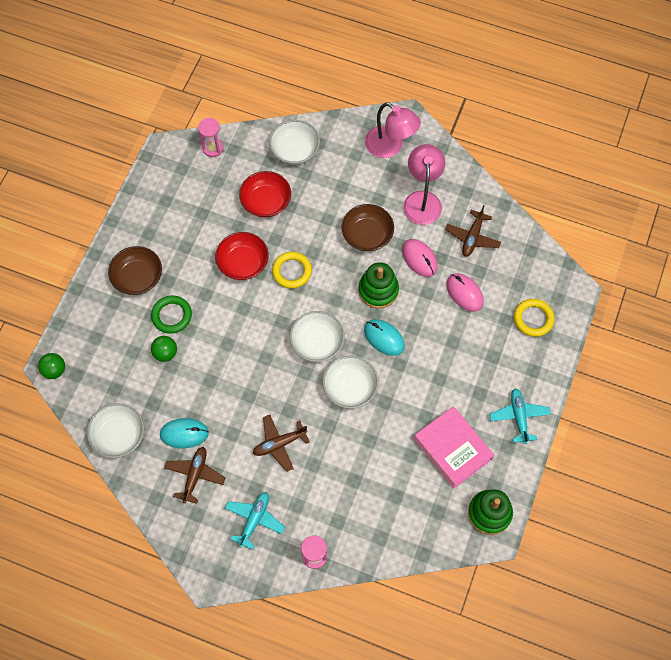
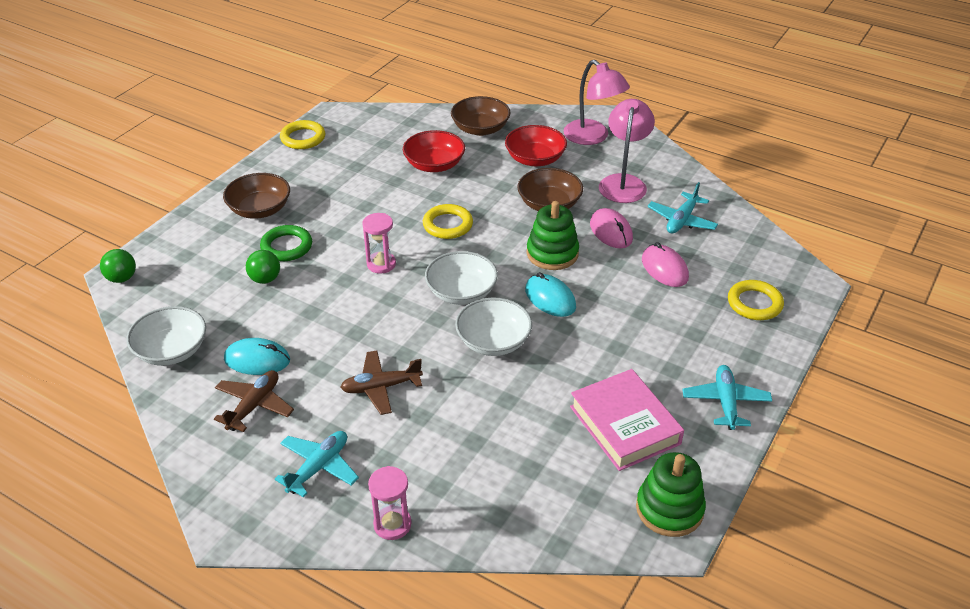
camera: 10 degrees right, 25 degrees down
pink hourglass [198,118,223,157] -> pink hourglass moved to [362,213,396,274]
red bowl [215,232,269,280] -> red bowl moved to [505,125,567,166]
white bowl [269,120,320,165] -> brown bowl [451,96,511,136]
brown plane [445,205,501,257] -> turquoise plane [647,182,718,233]
none -> yellow ring [280,120,325,149]

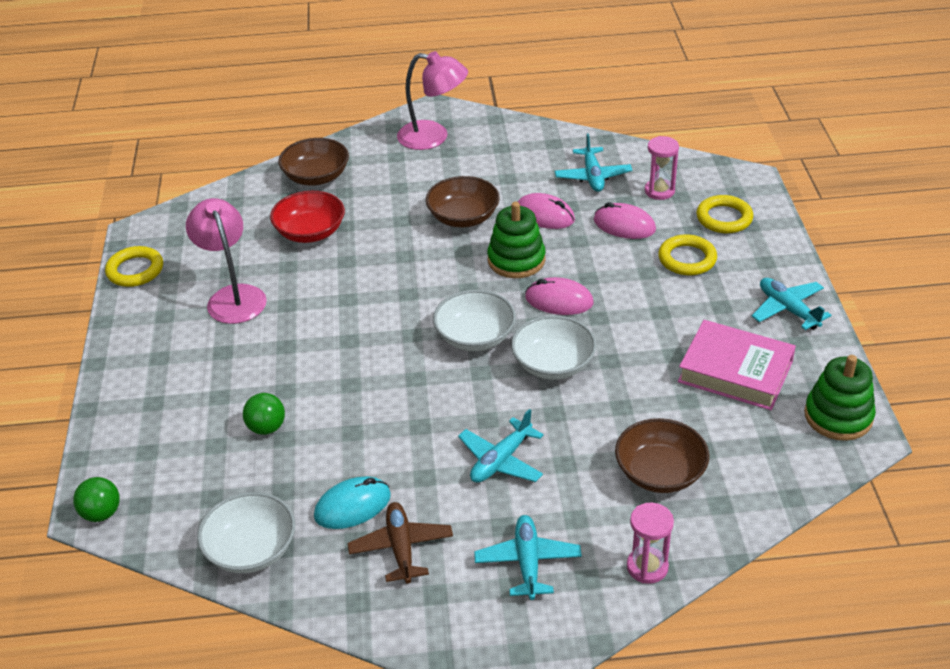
camera: 35 degrees left, 0 degrees up
brown bowl [223,173,290,219] -> brown bowl moved to [615,418,709,493]
green ring [260,225,312,261] -> none
brown plane [340,350,423,415] -> turquoise plane [458,409,544,483]
pink hourglass [362,213,396,274] -> pink hourglass moved to [645,136,679,200]
yellow ring [423,204,473,239] -> yellow ring moved to [658,234,717,275]
red bowl [505,125,567,166] -> none
turquoise mouse [525,272,576,317] -> pink mouse [525,277,594,315]
pink lamp [599,99,655,203] -> pink lamp moved to [186,198,267,324]

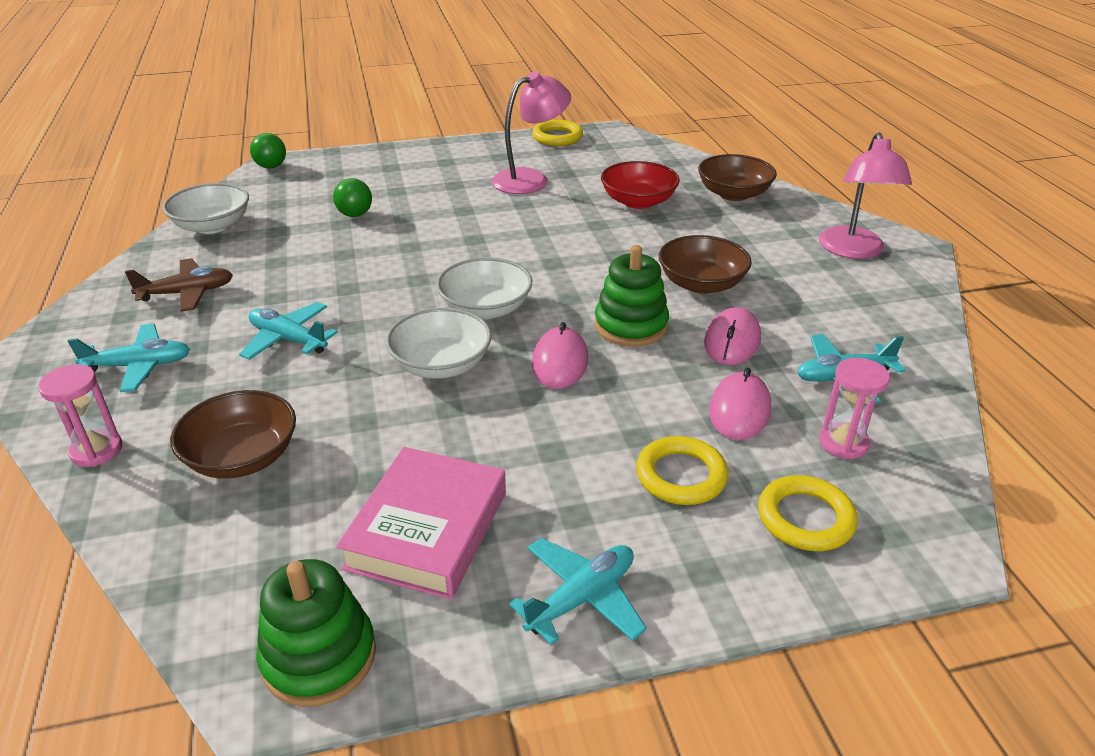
camera: 80 degrees right, 5 degrees down
turquoise mouse [314,476,391,529] -> none

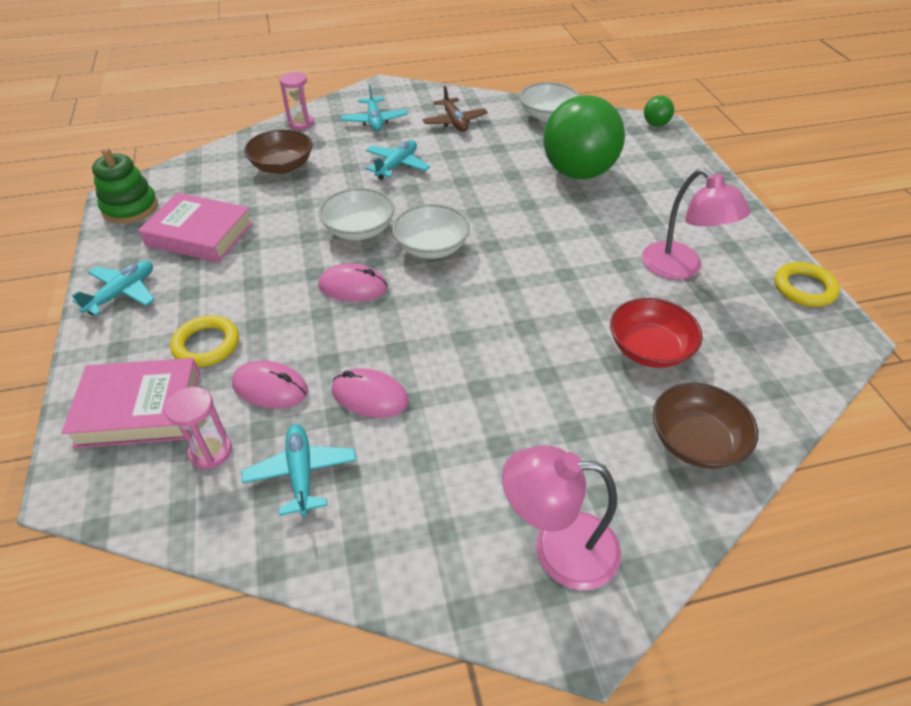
camera: 90 degrees right, 10 degrees up
green ball [333,178,372,217] -> green ball [544,95,625,179], size x2.43
turquoise plane [509,538,647,645] -> turquoise plane turned 105 degrees counterclockwise [72,261,155,316]
green stacking toy [595,245,669,347] -> none
brown bowl [659,235,752,294] -> none
yellow ring [758,475,858,551] -> pink book [61,358,200,448]

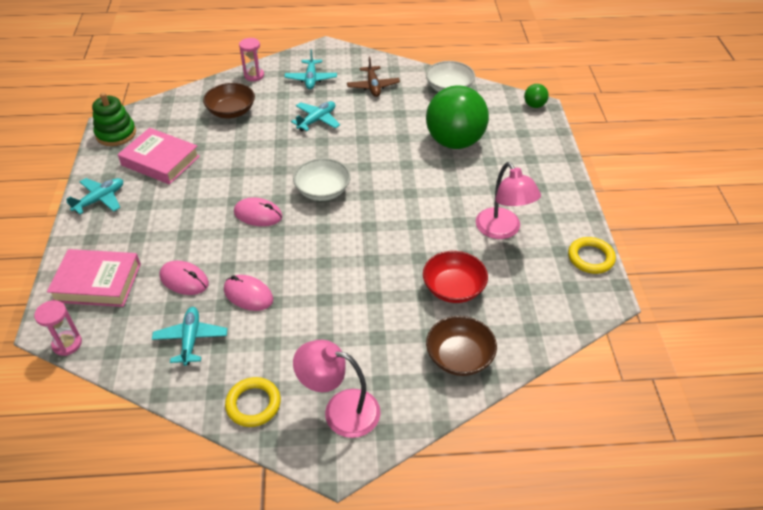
camera: 10 degrees right, 0 degrees up
pink hourglass [165,387,232,469] -> pink hourglass moved to [34,300,82,356]
yellow ring [170,315,239,367] -> yellow ring moved to [225,377,281,427]
white bowl [319,188,395,240] -> none

